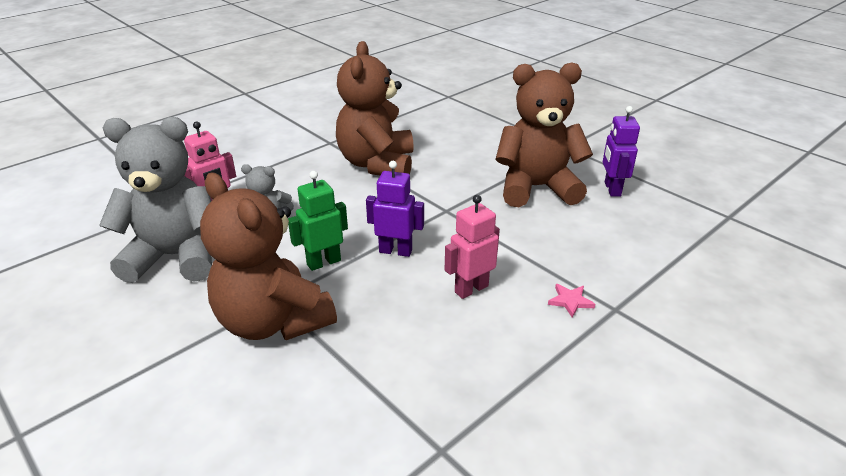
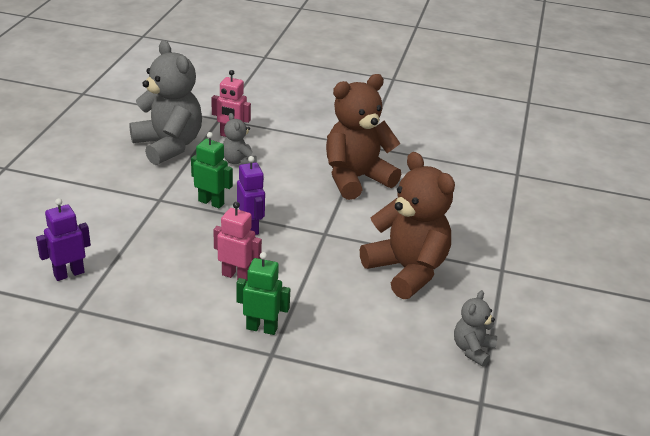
camera: 55 degrees right, 0 degrees up
brown teddy bear [200,172,337,340] -> none
pink star [548,284,595,318] -> green robot [237,252,290,335]
purple robot [603,106,640,197] -> purple robot moved to [36,198,91,281]
none -> grey teddy bear [454,290,497,367]

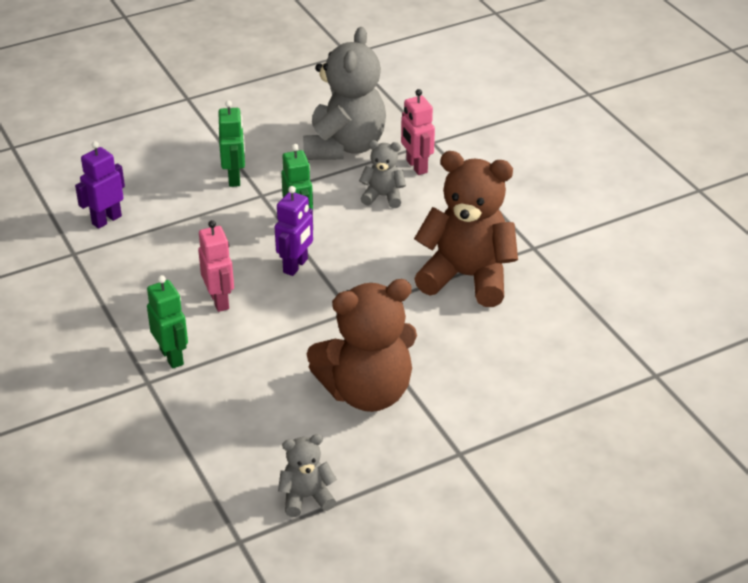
camera: 50 degrees right, 5 degrees up
purple robot [36,198,91,281] -> purple robot turned 60 degrees counterclockwise [75,141,125,229]
grey teddy bear [223,113,257,165] -> grey teddy bear turned 75 degrees clockwise [359,140,406,208]
brown teddy bear [360,152,455,299] -> brown teddy bear turned 60 degrees clockwise [307,279,417,412]
none -> green robot [218,100,245,187]

